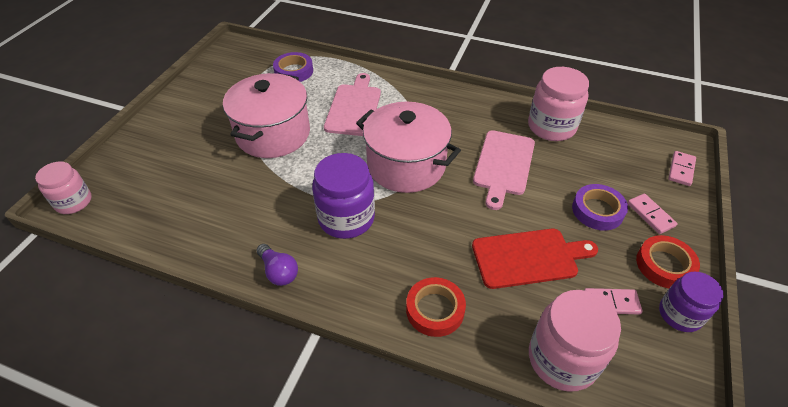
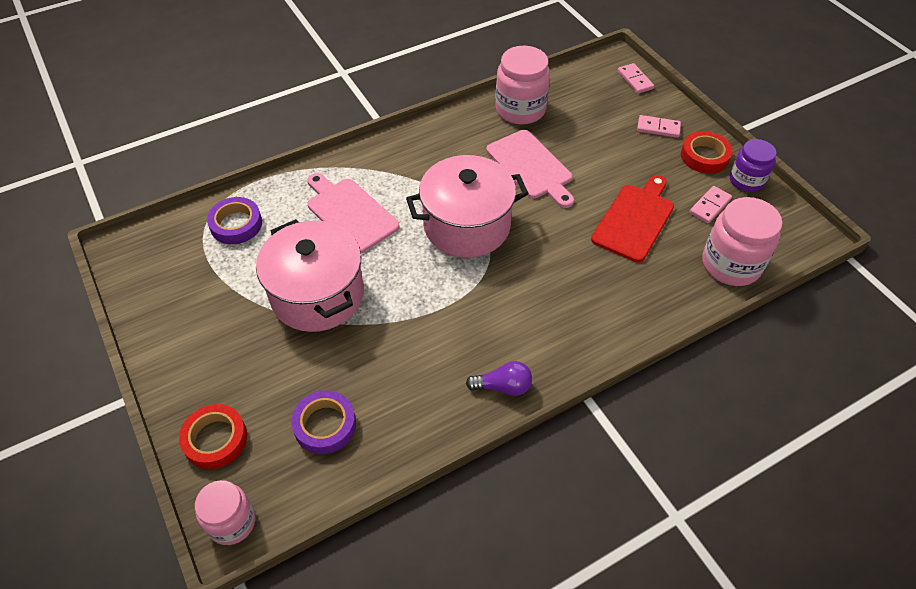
camera: 50 degrees left, 5 degrees up
purple jar [312,153,375,239] -> none
red tape [406,277,466,337] -> red tape moved to [179,404,247,469]
purple tape [572,184,628,231] -> purple tape moved to [291,390,356,454]

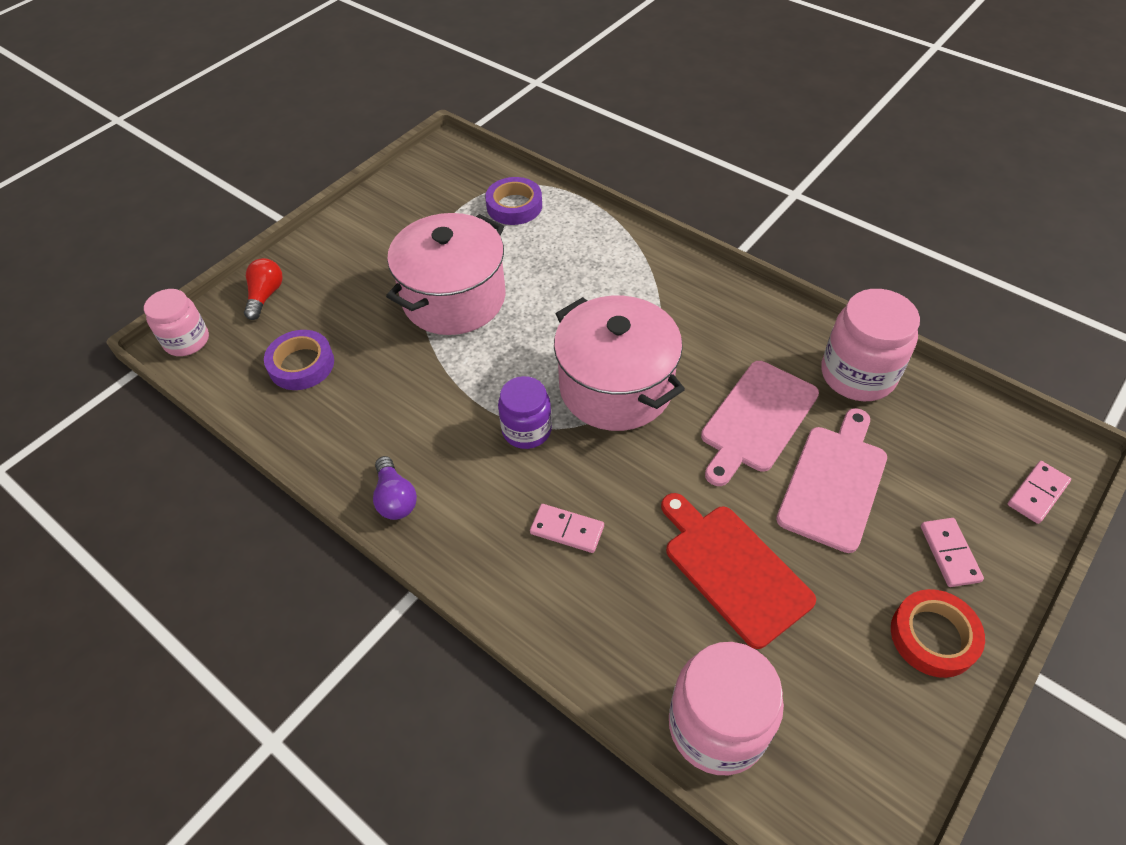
camera: 70 degrees right, 0 degrees up
red tape [179,404,247,469] -> red light bulb [244,258,283,320]
pink cutting board [307,173,400,253] -> pink cutting board moved to [776,408,887,553]
red cutting board [591,175,674,262] -> red cutting board turned 135 degrees counterclockwise [661,493,816,649]
pink domino [689,186,732,223] -> pink domino moved to [530,504,604,553]
purple jar [730,139,777,192] -> purple jar moved to [498,376,552,449]

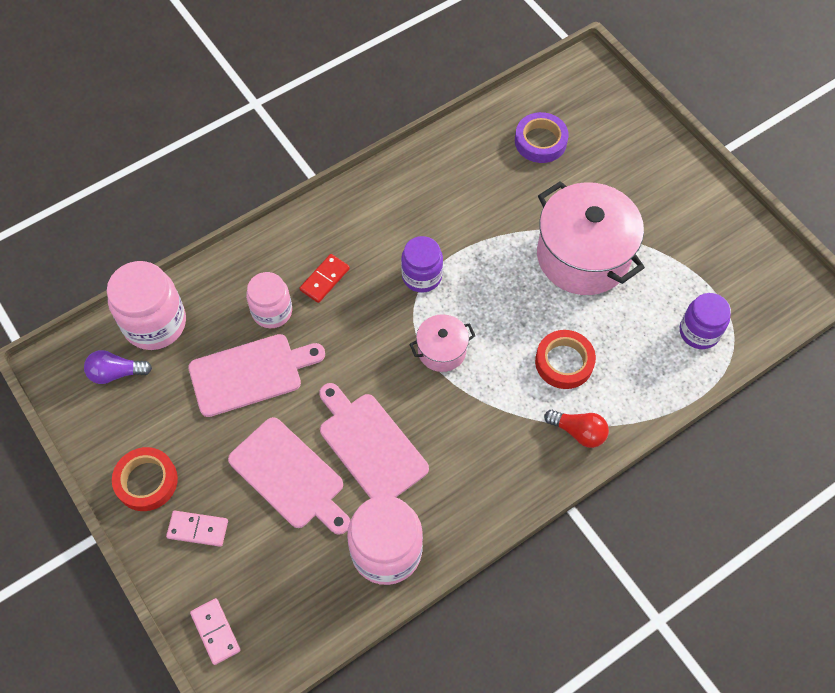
camera: 105 degrees right, 10 degrees up
pink jar [144,289,209,356] -> pink jar moved to [246,272,292,328]
red light bulb [244,258,283,320] -> red light bulb moved to [544,410,609,448]
purple light bulb [373,456,417,520] -> purple light bulb moved to [84,350,152,384]
purple tape [485,177,542,225] -> purple jar [680,293,731,349]
pink domino [530,504,604,553] -> red domino [299,254,350,303]
pink pot [554,296,685,431] -> pink pot [409,314,475,372], size x0.50
red cutting board [661,493,816,649] -> pink cutting board [188,334,325,417]
none -> red tape [535,330,596,389]

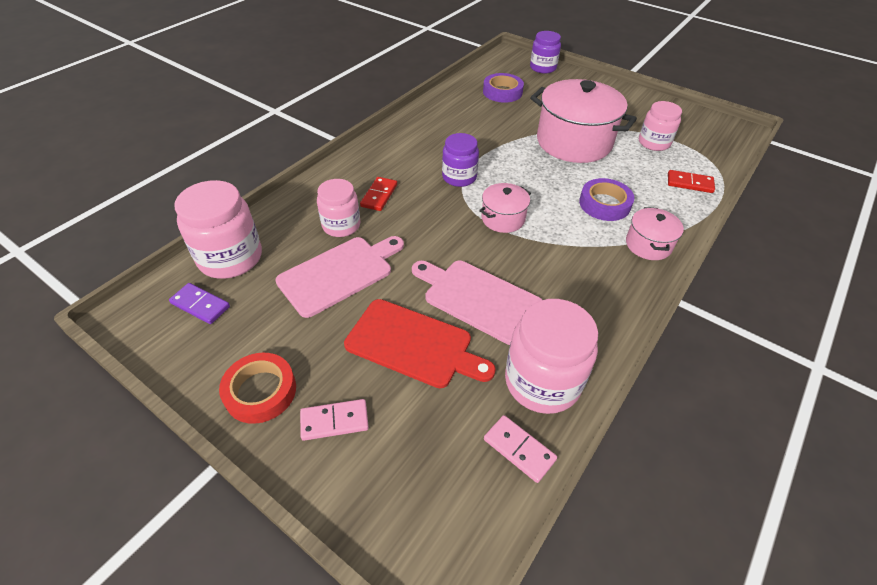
camera: 20 degrees left, 15 degrees down
purple light bulb [84,350,152,384] -> purple domino [169,283,230,324]
pink domino [190,598,240,665] -> pink domino moved to [484,415,557,483]
pink cutting board [228,417,350,535] -> red cutting board [344,299,496,388]
red tape [535,330,596,389] -> purple tape [579,178,634,221]
red light bulb [544,410,609,448] -> pink pot [626,207,684,260]
purple jar [680,293,731,349] -> purple jar moved to [530,31,561,74]
none -> pink jar [639,101,682,151]
none -> red domino [668,170,715,193]

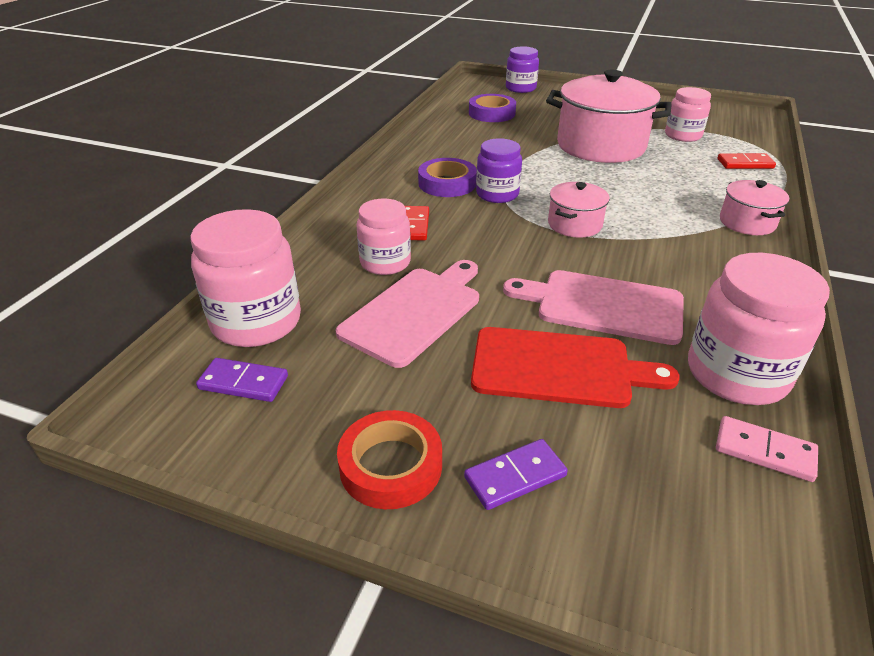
camera: 15 degrees left, 10 degrees down
pink domino [300,399,369,441] -> purple domino [464,439,568,510]
purple tape [579,178,634,221] -> purple tape moved to [418,158,477,197]

